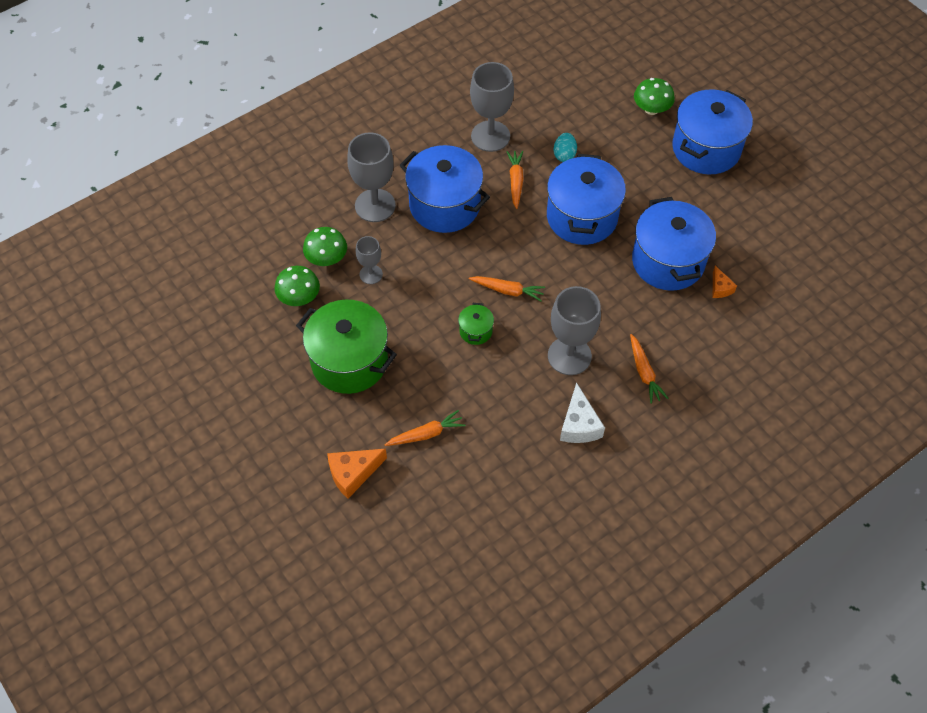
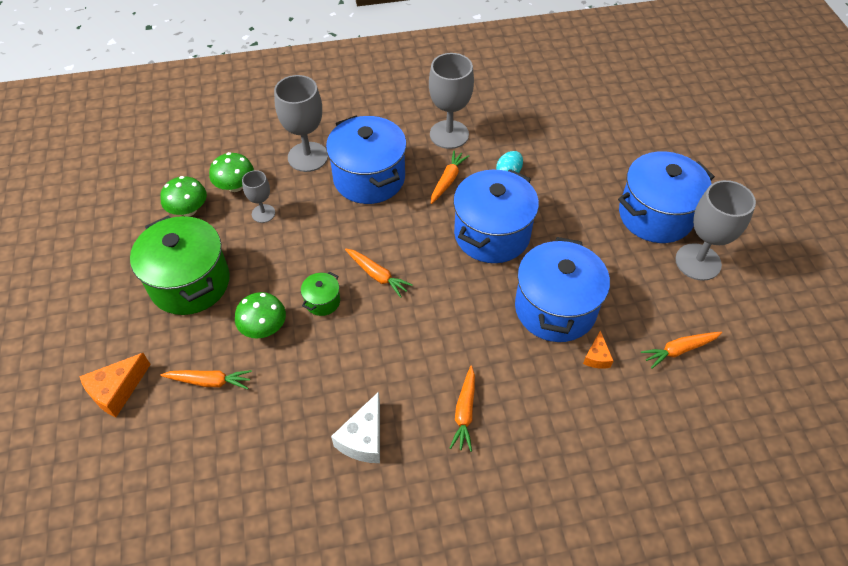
camera: 25 degrees right, 5 degrees down
orange cheese [327,449,387,499] -> orange cheese turned 45 degrees counterclockwise [79,353,151,417]
grey goblet [548,286,601,375] -> grey goblet moved to [675,180,756,281]
green mushroom [634,78,675,115] -> green mushroom moved to [235,292,286,338]
none -> orange carrot [641,332,722,369]

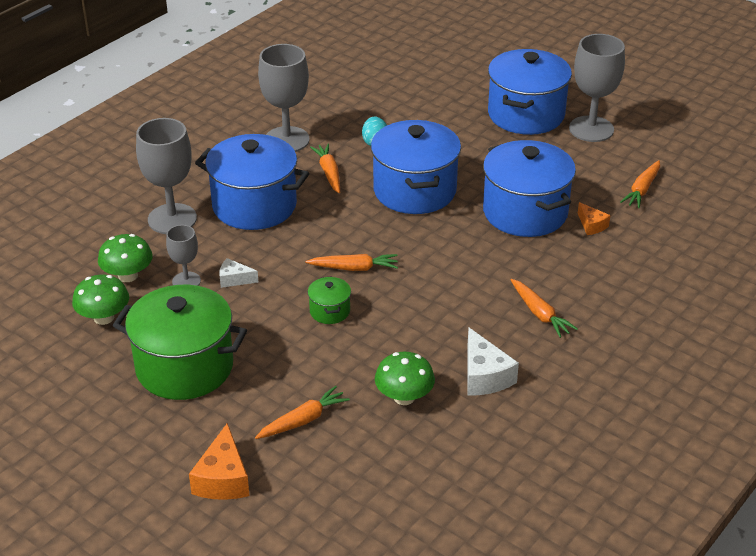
camera: 40 degrees left, 15 degrees down
green mushroom [235,292,286,338] -> green mushroom moved to [375,352,435,405]
none -> white cheese [219,258,258,288]

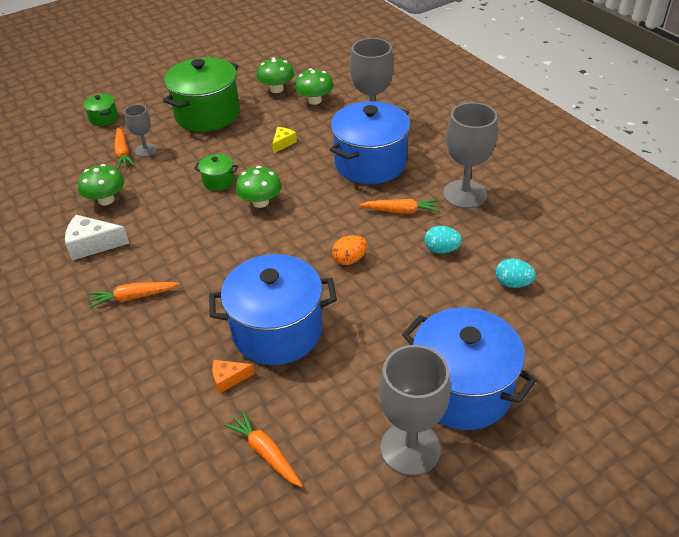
camera: 110 degrees right, 5 degrees up
grey goblet [166,225,201,286] -> grey goblet moved to [124,104,157,157]
orange cheese [189,423,250,500] -> green pot [83,94,118,126]
white cheese [219,258,258,288] -> yellow cheese [273,127,297,153]
orange carrot [305,254,398,271] -> green mushroom [236,166,282,208]
blue pot [371,120,461,214] -> orange egg [332,235,367,265]
none -> turquoise egg [496,258,536,288]

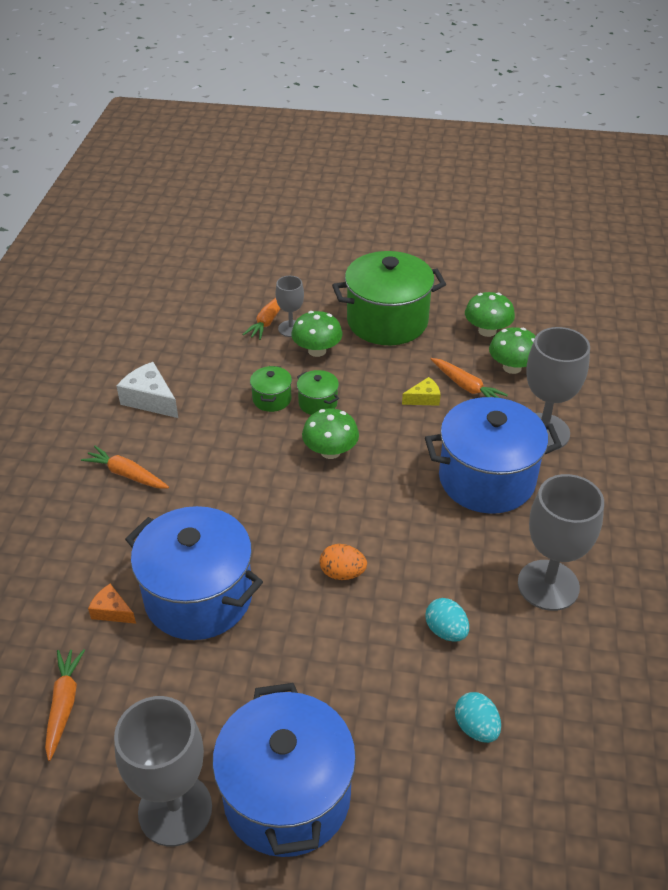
camera: 40 degrees right, 0 degrees up
green mushroom [78,164,124,205] -> green mushroom moved to [291,311,342,357]
green pot [83,94,118,126] -> green pot moved to [250,366,292,412]
orange carrot [359,199,440,213] -> orange carrot moved to [431,358,508,398]

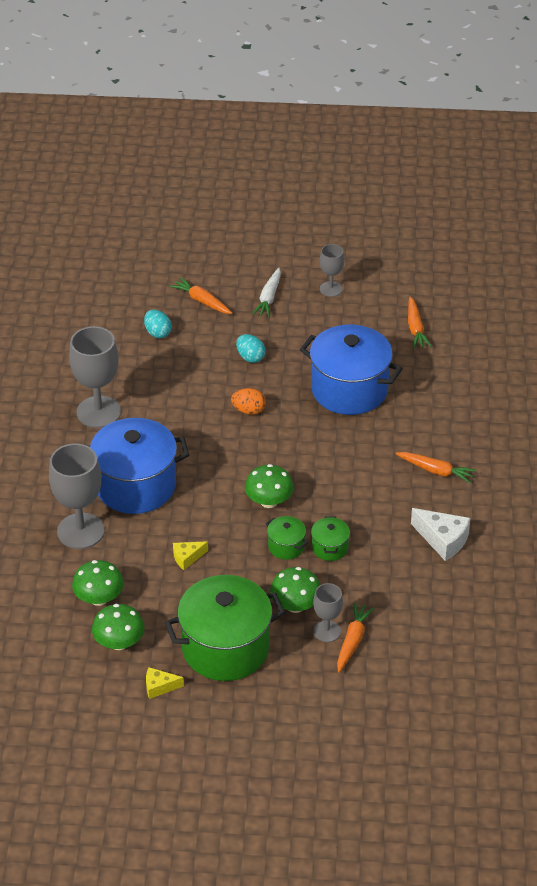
camera: 175 degrees right, 0 degrees up
orange cheese [88,584,136,624] -> none
grey goblet [114,696,212,846] -> grey goblet [320,244,344,297], size x0.55
blue pot [212,683,356,857] -> white carrot [252,268,281,317]
turquoise egg [425,598,469,642] -> turquoise egg moved to [236,334,266,363]
orange carrot [431,358,508,398] -> orange carrot moved to [170,277,232,314]
none -> yellow cheese [146,667,184,699]

